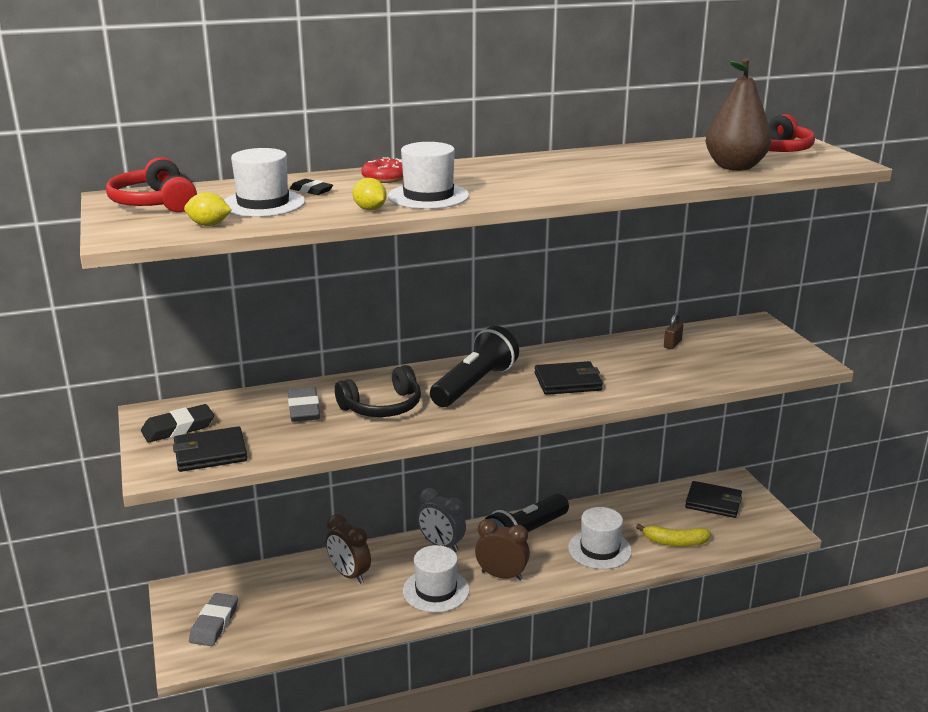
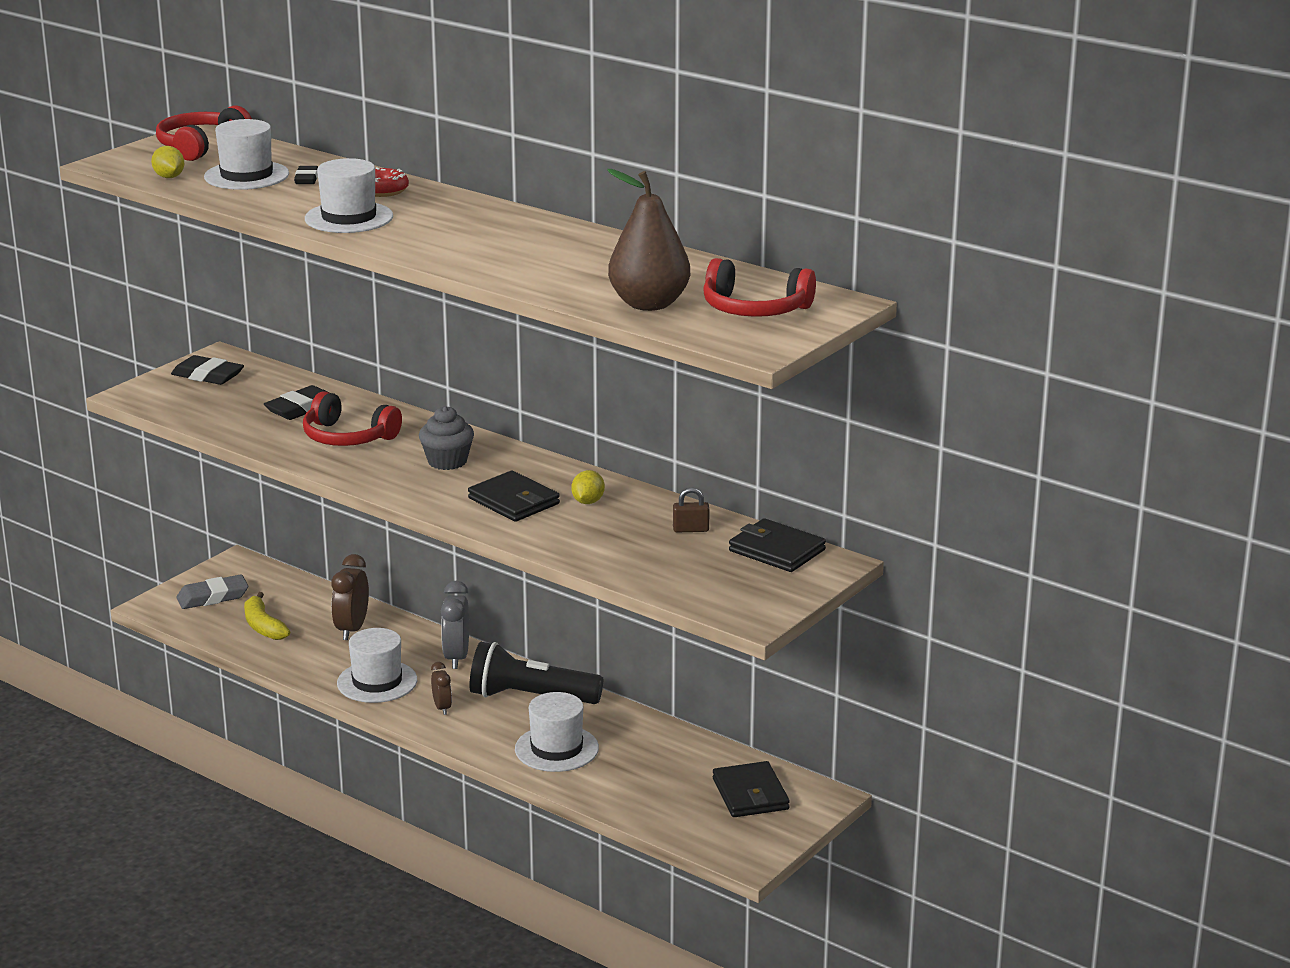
camera: 55 degrees right, 0 degrees up
black wallet [173,426,247,472] -> black wallet moved to [729,518,826,572]
grey eraser [288,387,320,422] -> black eraser [264,385,330,420]
black headphones [335,365,421,417] -> red headphones [303,391,402,446]
yellow lemon [352,178,387,210] -> yellow lemon moved to [571,470,605,504]
black flashlight [430,326,519,407] -> grey cupcake [419,406,474,470]
brown clock [475,519,530,580] -> brown clock [431,662,452,715], size x0.59
yellow banana [636,524,711,546] -> yellow banana moved to [244,592,290,640]

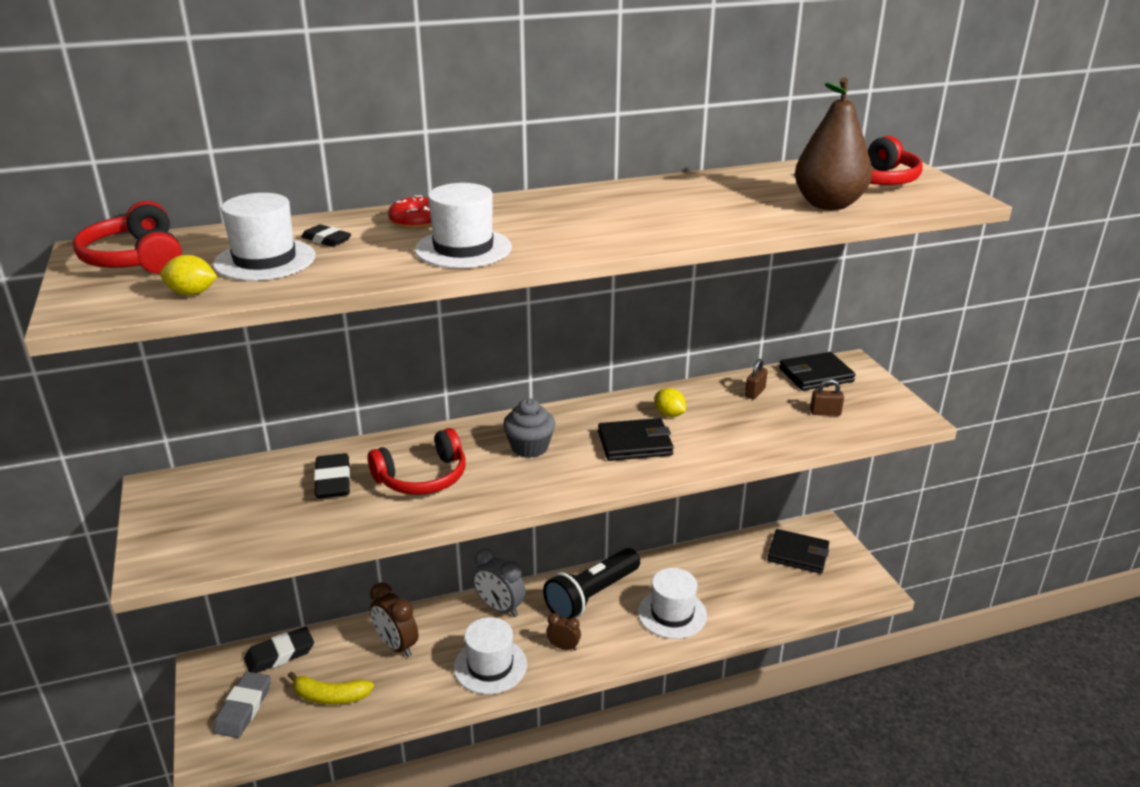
camera: 55 degrees left, 5 degrees up
black eraser [171,355,244,385] -> black eraser moved to [244,627,314,673]
none -> brown padlock [810,379,844,416]

